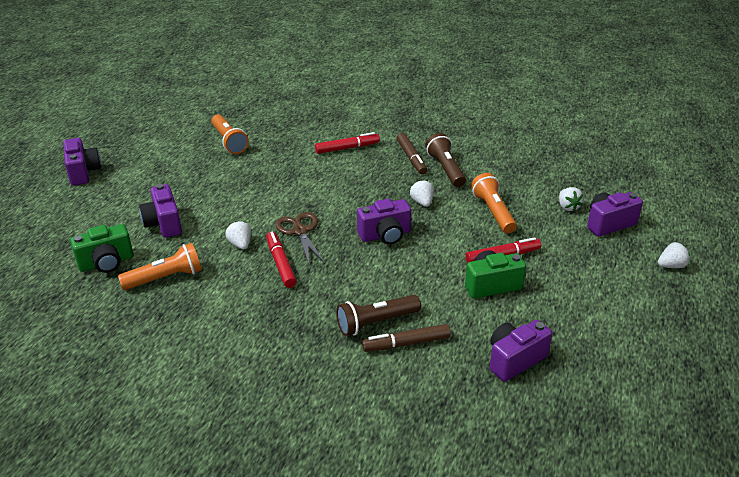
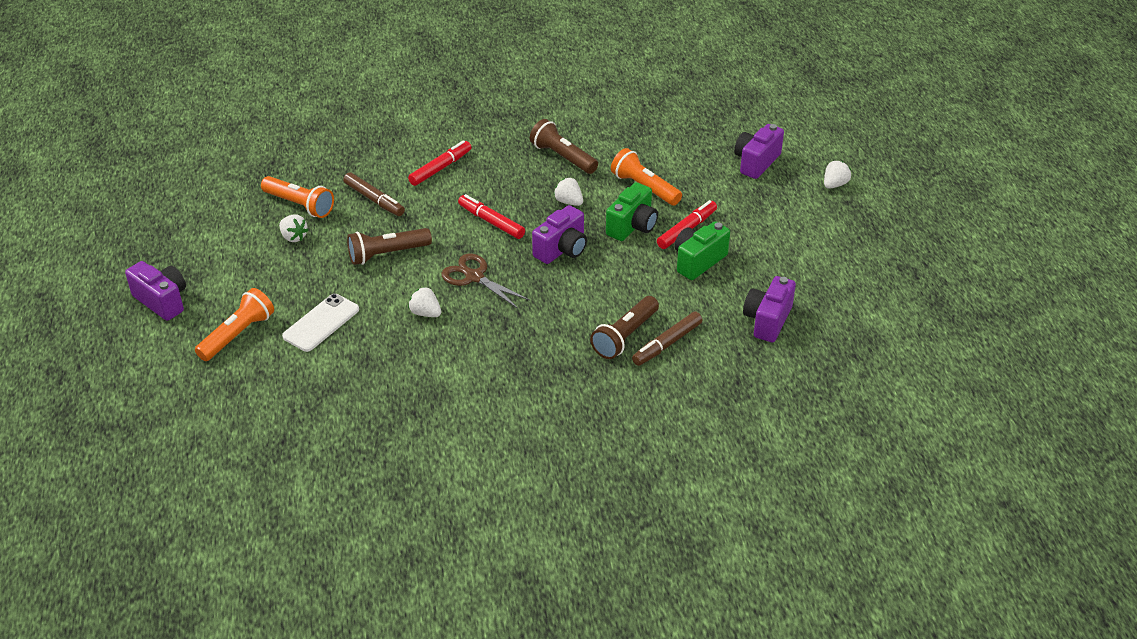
camera: 30 degrees left, 5 degrees up
green camera [70,224,133,273] -> green camera moved to [606,182,658,241]
orange flashlight [118,243,202,290] -> orange flashlight moved to [195,288,274,361]
purple camera [139,184,182,238] -> white phone [282,294,359,352]
red marker [266,232,297,288] -> red marker moved to [458,194,525,239]
brown marker [397,133,427,175] -> brown marker moved to [343,172,405,216]
white strawberry [559,187,584,212] -> white strawberry moved to [279,215,308,242]
none -> brown flashlight [347,228,432,265]

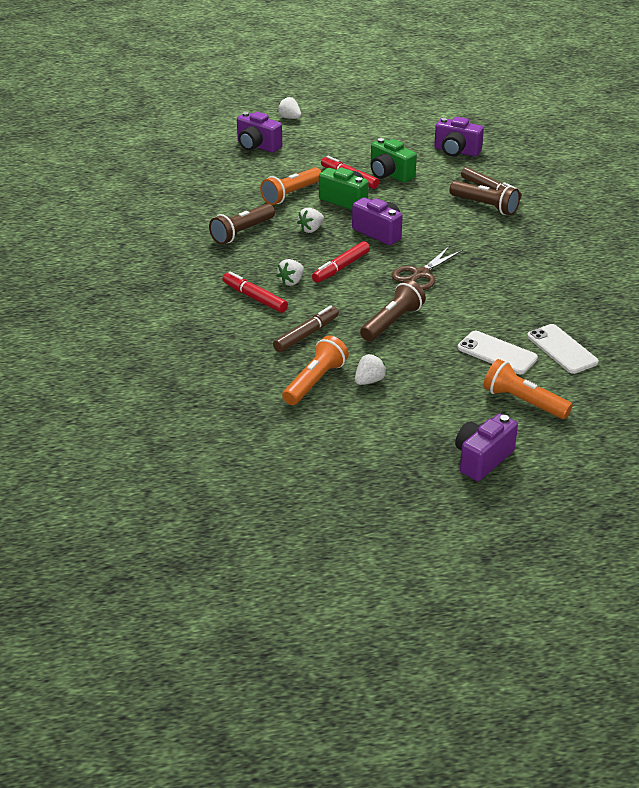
camera: 90 degrees left, 5 degrees down
brown flashlight [347,228,432,265] -> brown flashlight turned 120 degrees counterclockwise [360,280,426,341]
white strawberry [408,287,441,317] -> white strawberry moved to [277,259,304,286]
none -> white phone [527,324,599,374]

